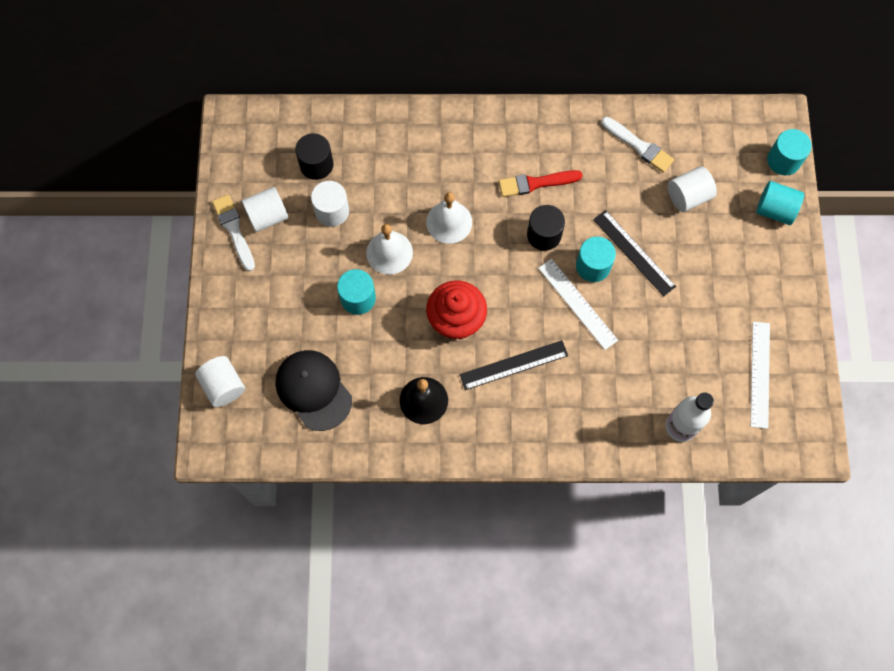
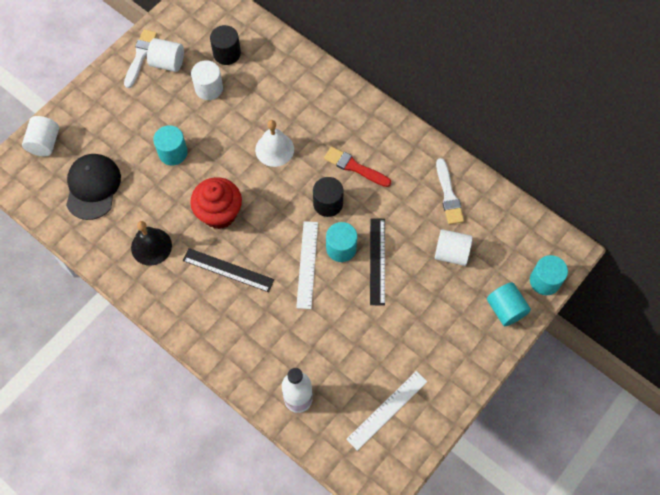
camera: 40 degrees right, 5 degrees down
white bell [366,224,413,275] -> none

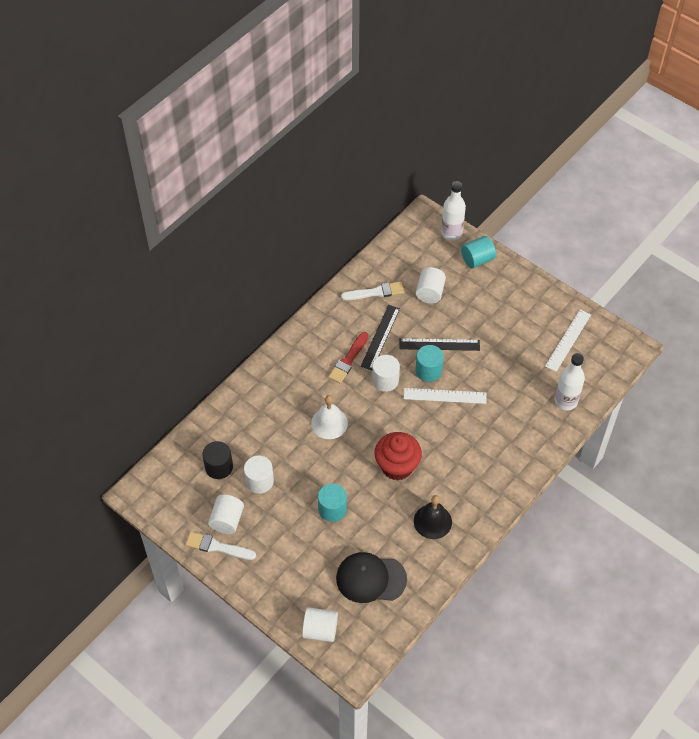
camera: 90 degrees left, 10 degrees down
black ruler [183,248,274,292] -> black ruler moved to [361,305,400,370]
black cylinder [313,177,343,217] -> white cylinder [372,355,400,392]
white ruler [346,371,427,451] -> white ruler turned 75 degrees clockwise [545,310,591,372]
turquoise cylinder [530,255,568,295] -> white bottle [441,181,466,241]

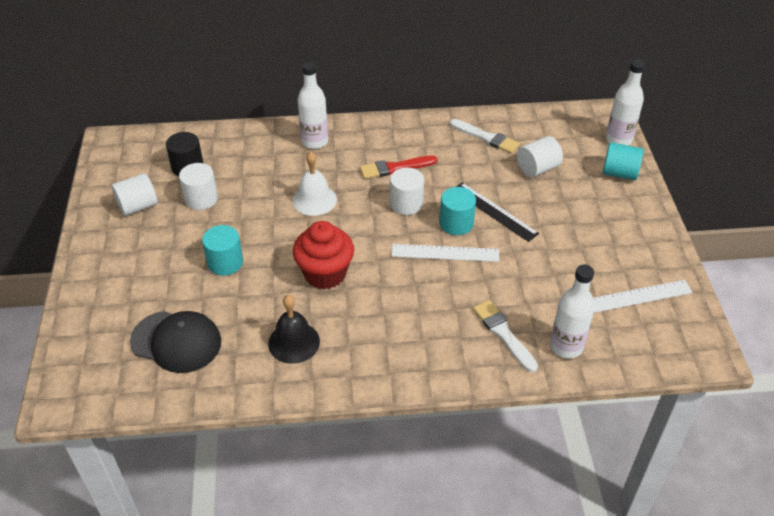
camera: 45 degrees right, 10 degrees down
white brush [185,531,256,560] -> white brush moved to [473,300,538,372]
white cylinder [302,607,338,642] -> none
black cap [336,552,407,603] -> black cap turned 150 degrees clockwise [130,311,221,373]
black ruler [361,305,400,370] -> none
white ruler [404,388,486,404] -> white ruler turned 45 degrees counterclockwise [391,244,499,262]
none -> white bottle [298,62,328,149]

